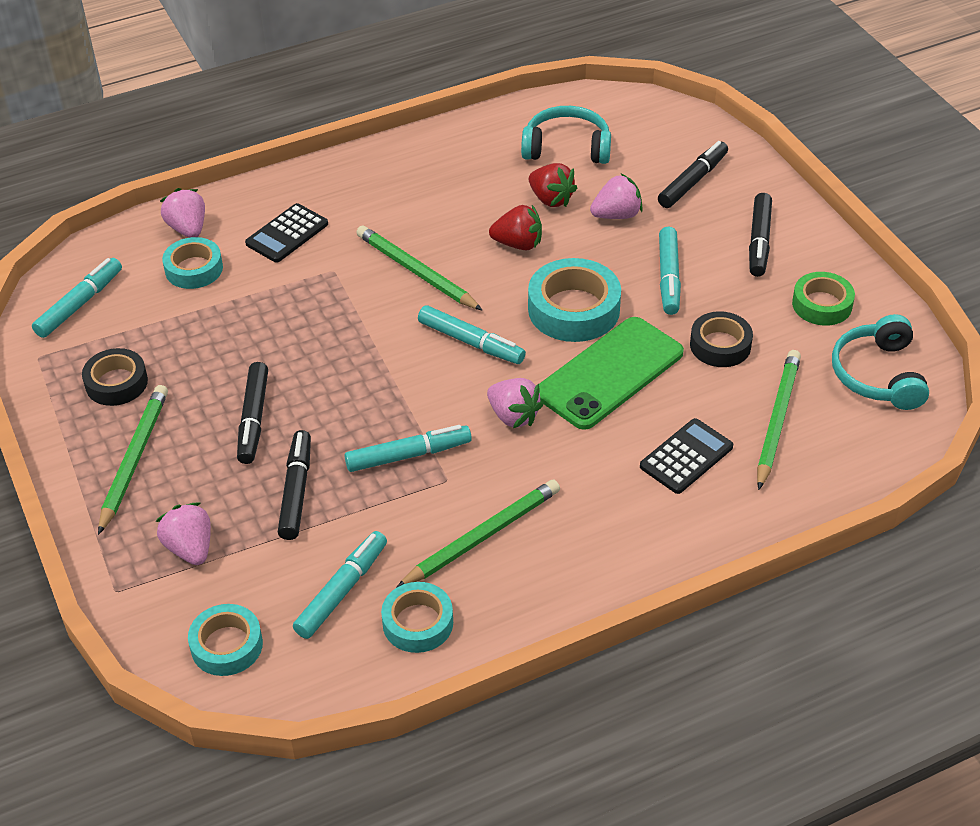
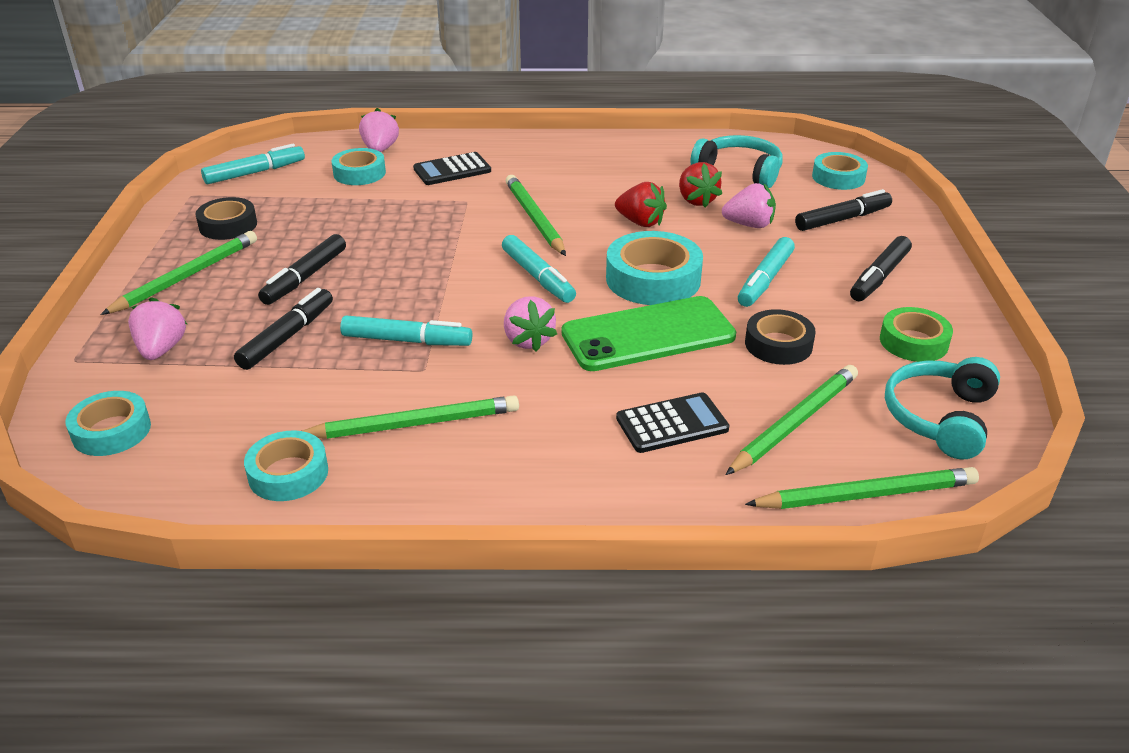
camera: 25 degrees right, 10 degrees down
turquoise marker [293,531,387,639] -> none
none -> green pencil [745,467,979,509]
none -> turquoise tape [812,152,868,190]

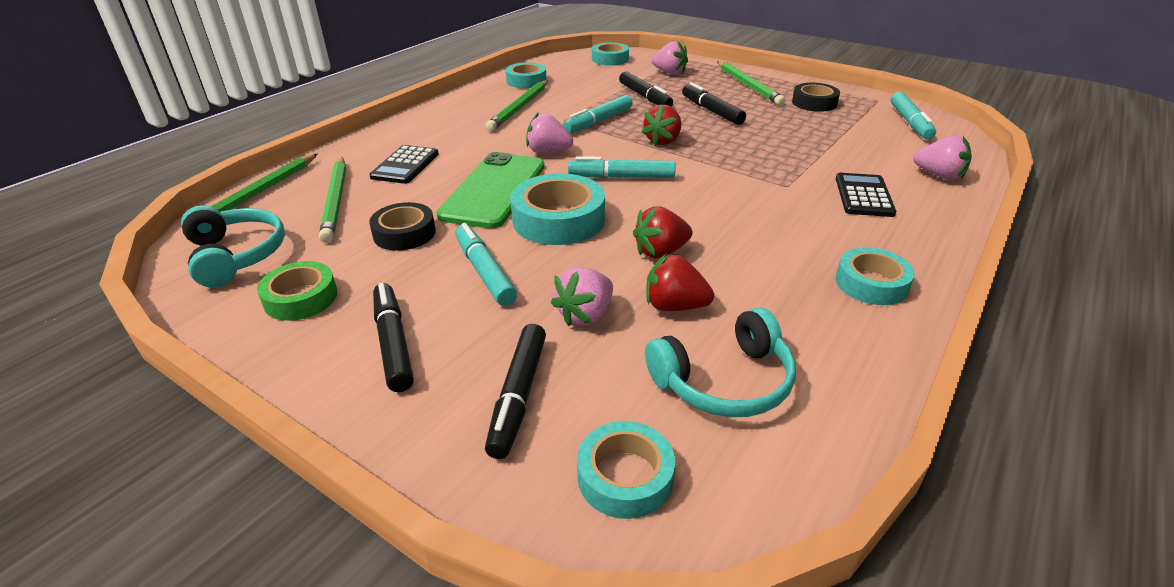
camera: 125 degrees right, 0 degrees up
turquoise tape [331,148,386,185] -> turquoise tape moved to [836,247,915,305]
green pencil [506,175,566,256] -> none
none -> red strawberry [642,105,681,146]

